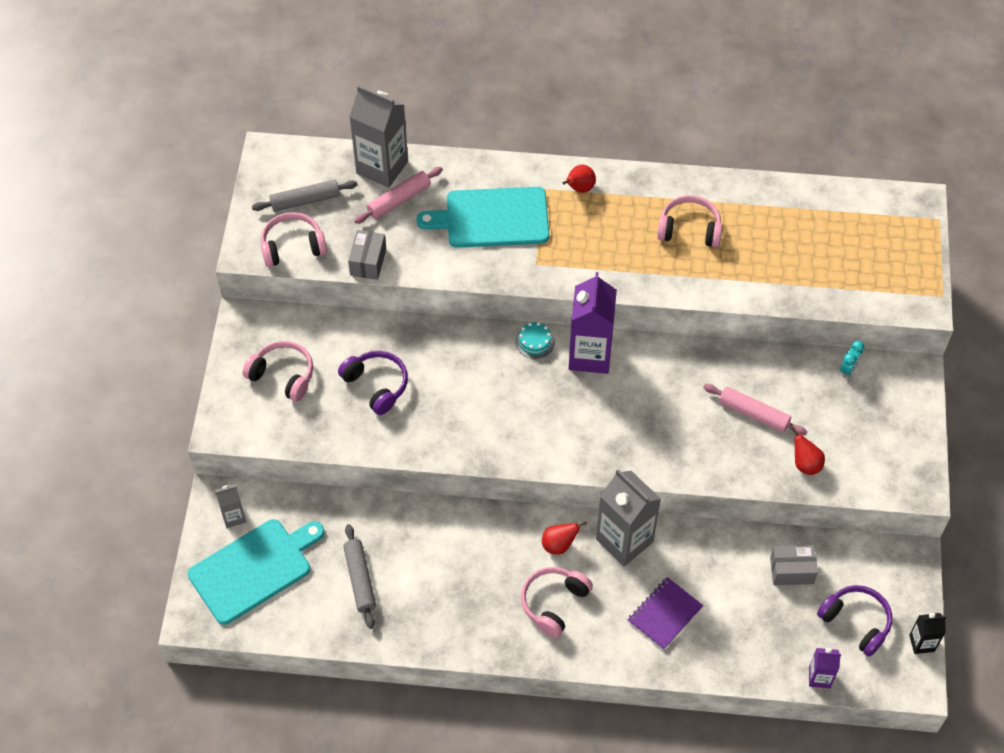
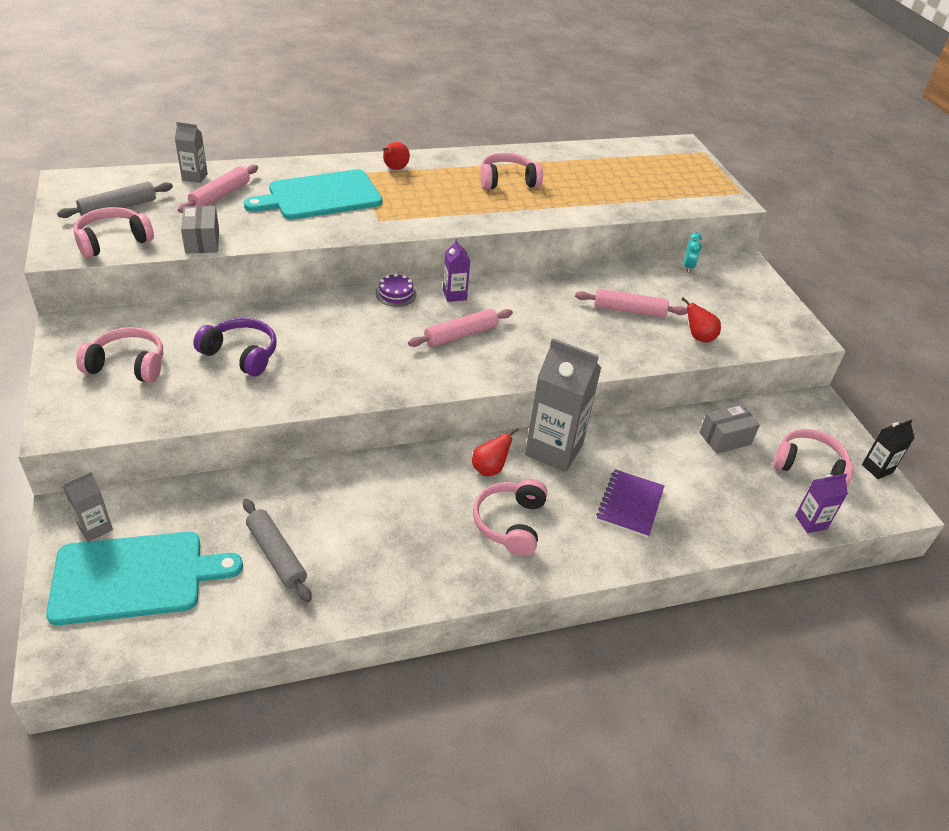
camera: 25 degrees left, 15 degrees down
turquoise cutting board [188,519,324,625] -> turquoise cutting board turned 45 degrees clockwise [46,532,243,625]
grey carton [349,85,408,188] -> grey carton [175,122,208,183], size x0.50
turquoise cake [515,322,555,359] -> purple cake [376,273,417,307]
purple carton [569,272,617,374] -> purple carton [443,239,470,302], size x0.50
purple headphones [817,585,892,657] -> pink headphones [773,429,854,487]
none -> pink rolling pin [408,309,513,347]

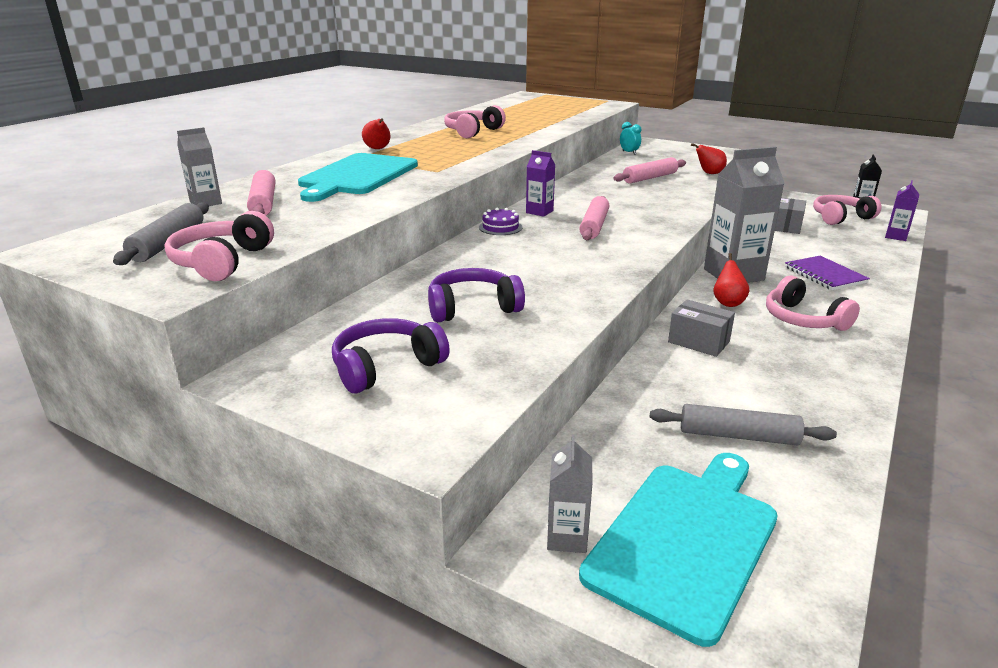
camera: 40 degrees left, 15 degrees down
pink headphones [76,327,163,383] -> purple headphones [332,318,450,394]
grey box [181,206,219,254] -> grey box moved to [668,299,735,357]

